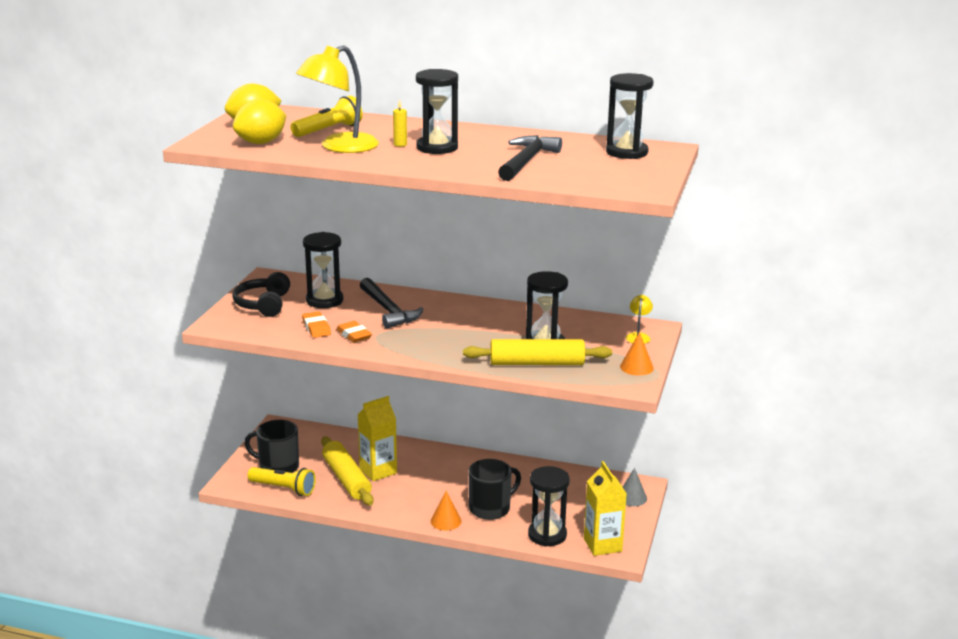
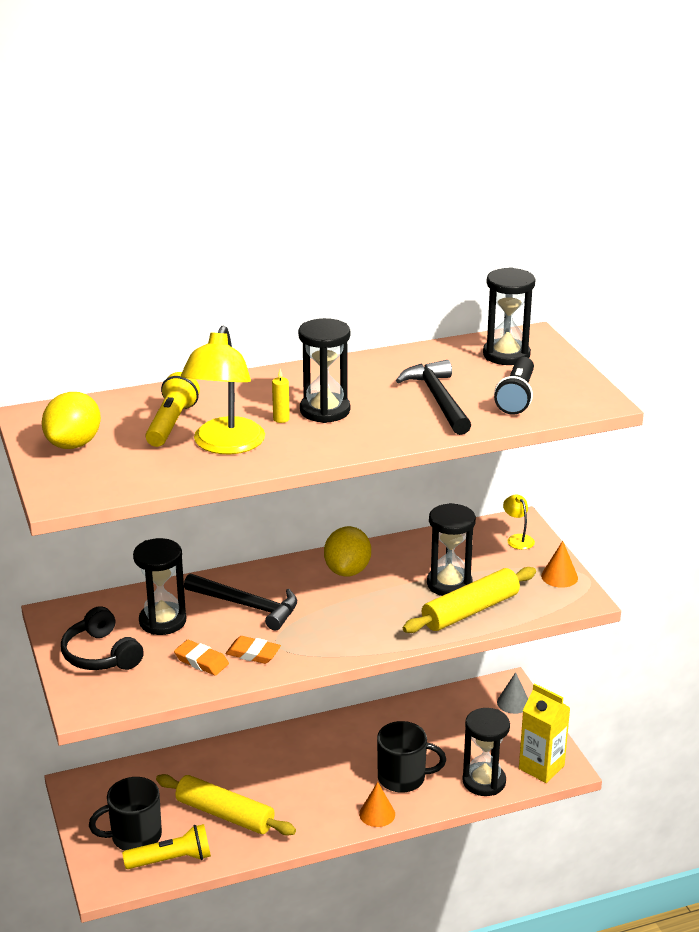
camera: 35 degrees left, 5 degrees up
yellow lemon [233,99,287,144] -> yellow lemon moved to [324,526,371,576]
yellow carton [358,396,397,481] -> none
black mug [469,459,521,520] -> black mug turned 75 degrees clockwise [377,721,446,793]
none -> black flashlight [494,357,534,415]

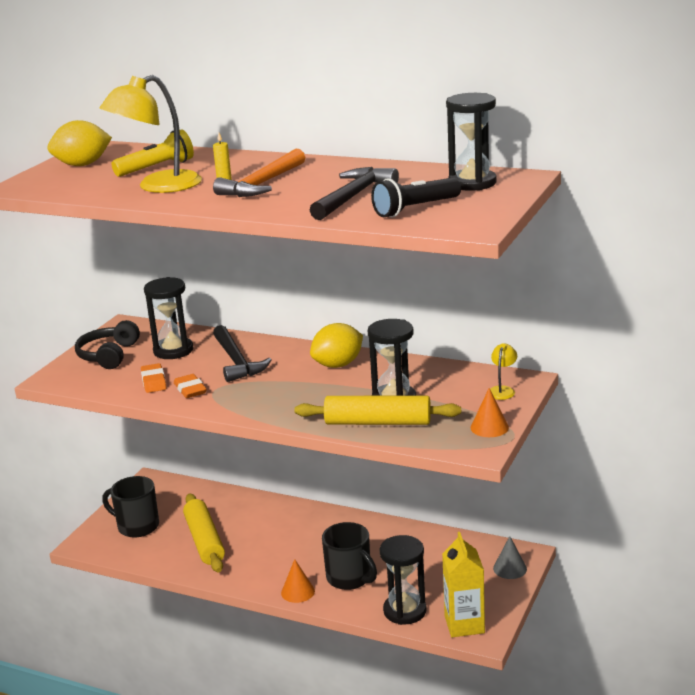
camera: 45 degrees right, 5 degrees down
yellow flashlight [122,824,211,869] -> none
black hourglass [298,318,350,423] -> orange hammer [213,149,305,197]

